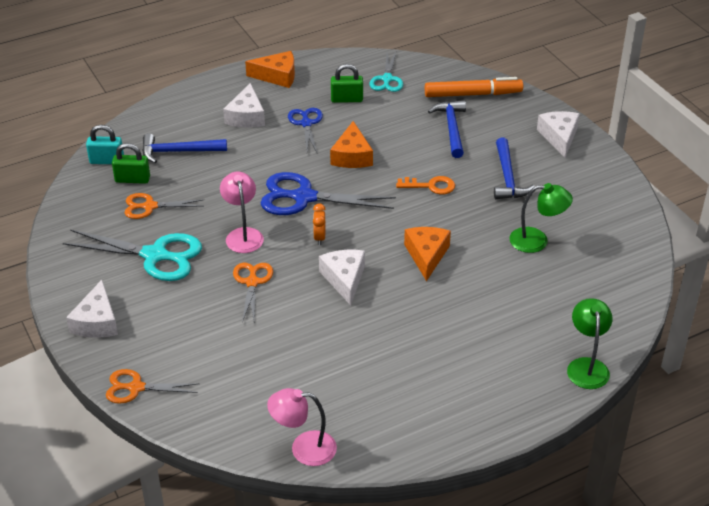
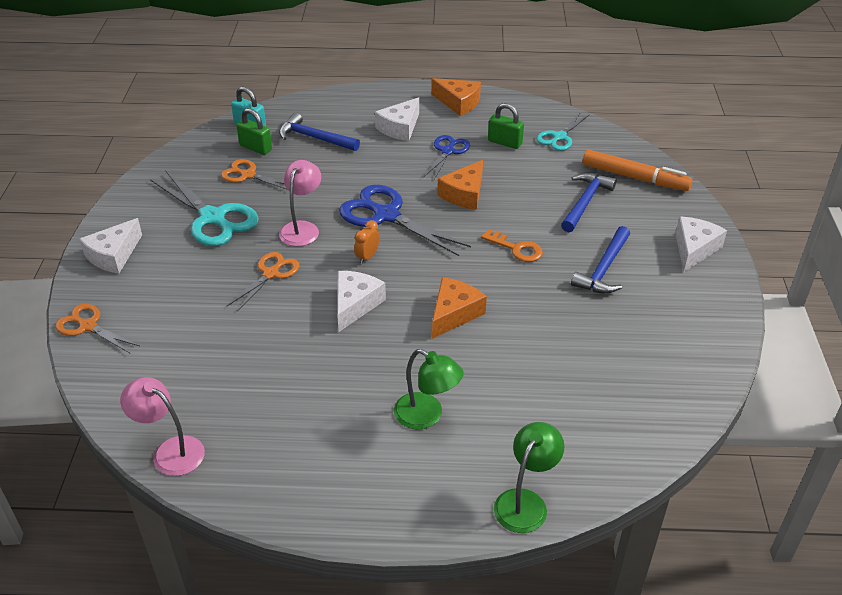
camera: 30 degrees right, 0 degrees up
green lamp [509,183,573,253] -> green lamp moved to [394,349,464,429]

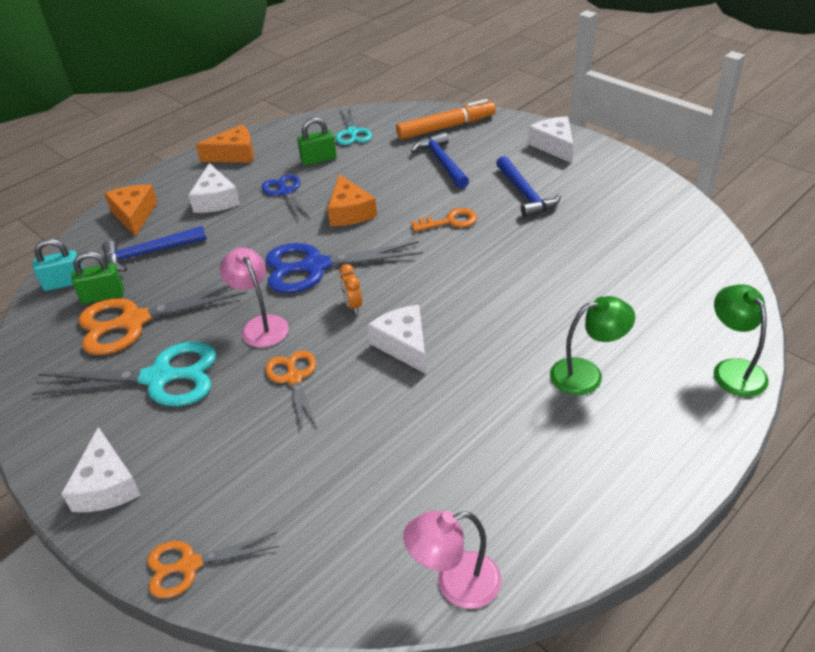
camera: 45 degrees left, 0 degrees up
orange scissors [221,159,287,189] -> orange scissors [78,285,246,355], size x1.69
orange cheese [432,277,487,339] -> orange cheese moved to [105,184,157,237]

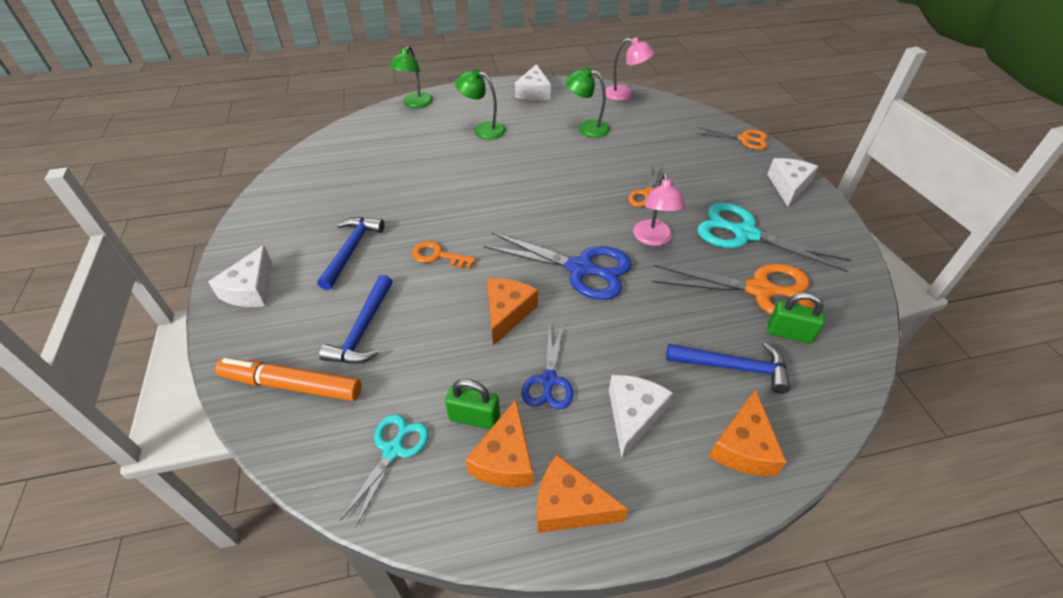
camera: 150 degrees left, 5 degrees up
turquoise padlock [33,239,83,291] -> none
orange clock [339,264,362,314] -> none
white cheese [367,305,426,374] -> white cheese moved to [515,64,551,100]
none -> orange cheese [465,399,533,488]
none -> green lamp [566,67,610,138]

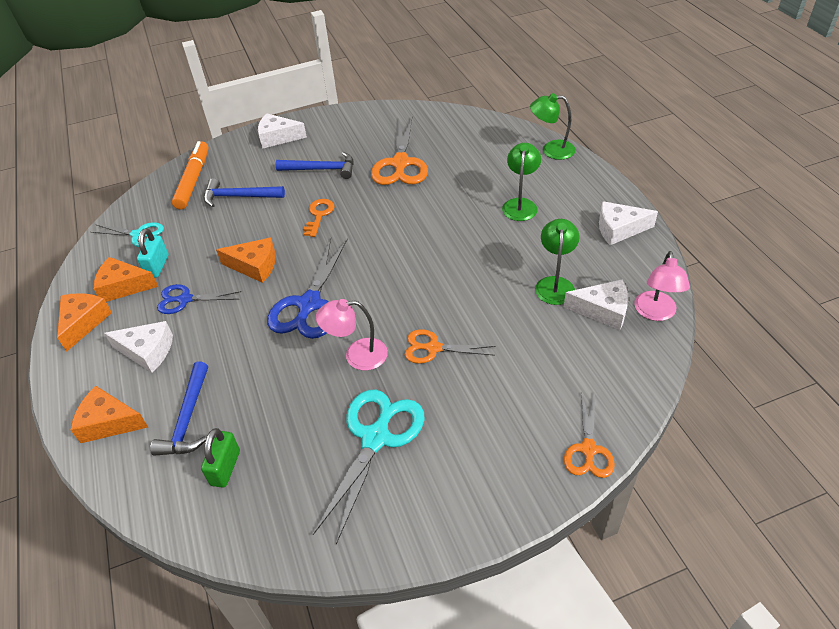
camera: 85 degrees right, 0 degrees up
green padlock [445,379,500,429] -> turquoise padlock [137,228,169,278]
orange scissors [652,264,815,315] -> orange scissors moved to [371,117,428,185]
white cheese [767,158,818,207] -> white cheese moved to [564,279,628,330]

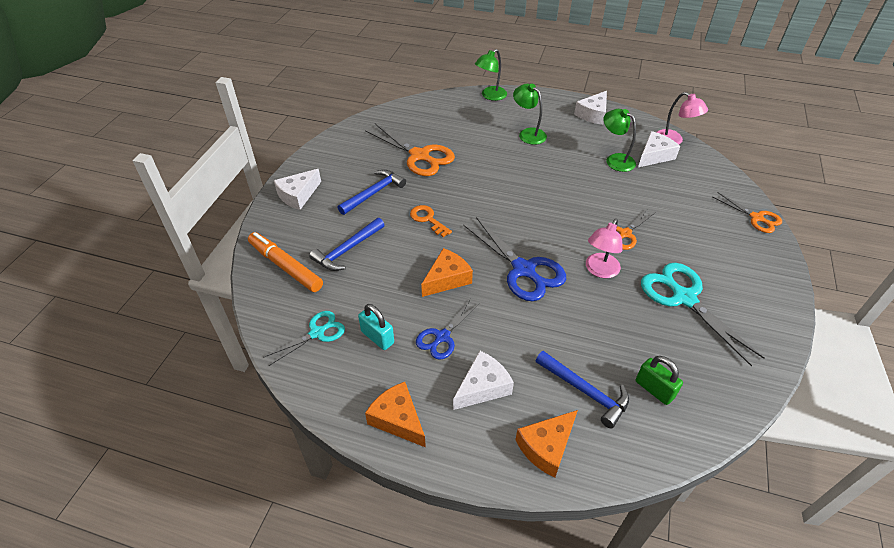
camera: 55 degrees left, 0 degrees up
orange cheese [94,257,158,302] -> none

